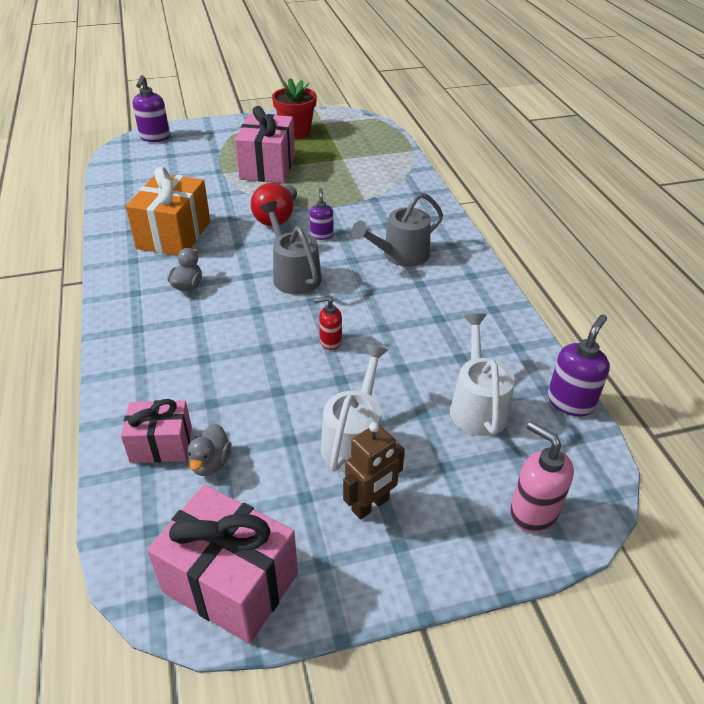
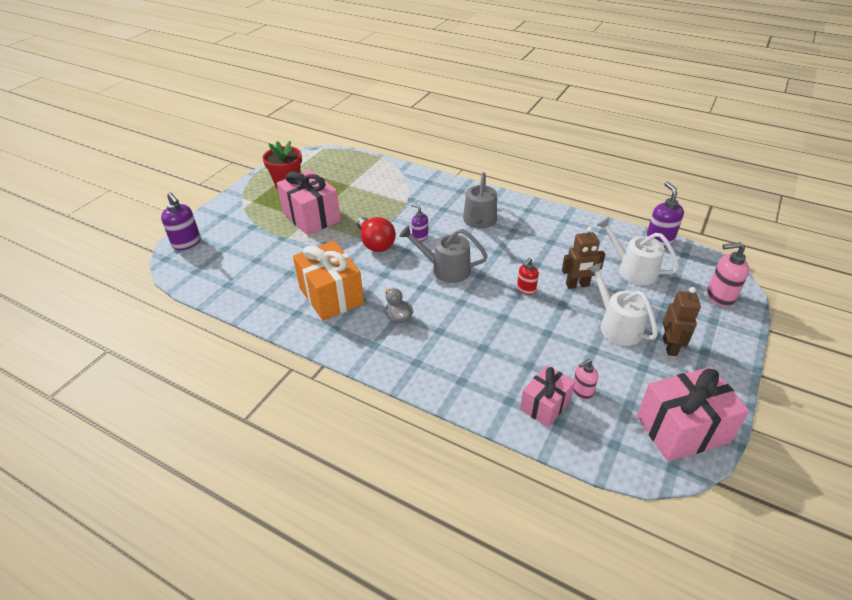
camera: 45 degrees left, 0 degrees up
grey duck [188,424,231,476] -> pink soap dispenser [573,359,598,400]
none -> brown robot [562,227,605,289]

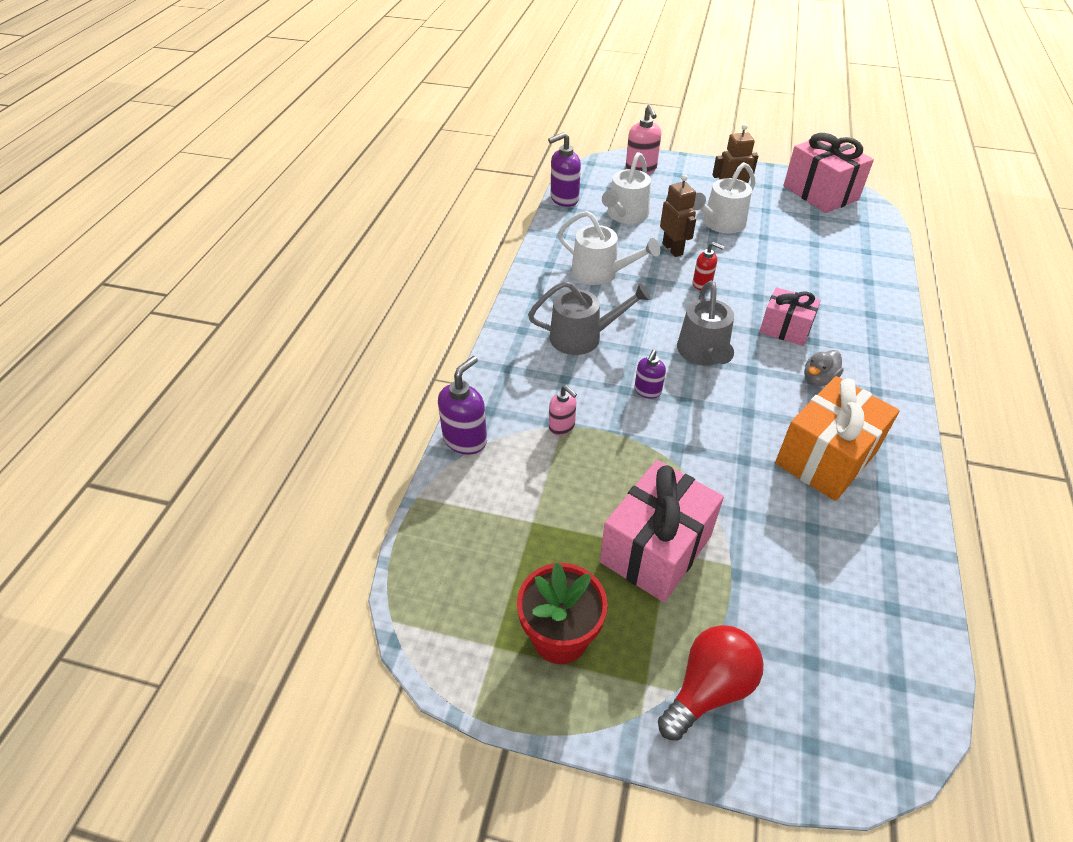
camera: 105 degrees left, 5 degrees up
purple soap dispenser [161,192,201,250] -> purple soap dispenser moved to [438,356,487,455]
red light bulb [357,217,396,252] -> red light bulb moved to [658,625,763,741]
pink gift [520,365,575,427] -> pink gift moved to [759,287,821,346]
pink soap dispenser [573,359,598,400] -> pink soap dispenser moved to [549,385,577,436]
none -> white watering can [558,211,660,285]

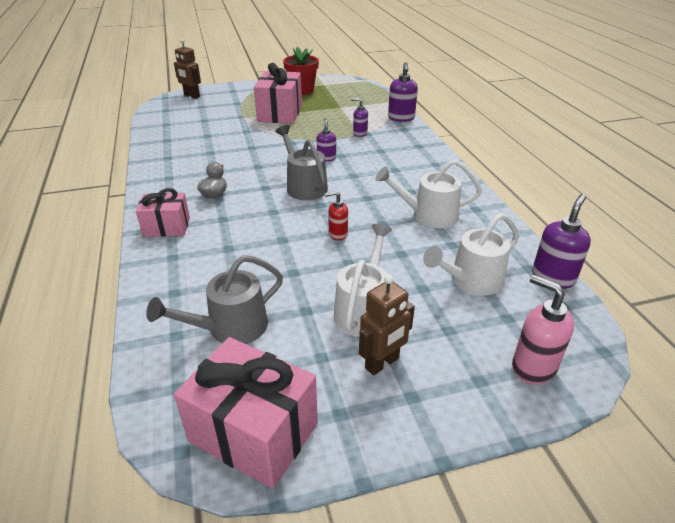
camera: 150 degrees right, 10 degrees down
grey watering can [528,281,651,355] -> grey watering can moved to [146,255,283,344]
pink soap dispenser [549,385,577,436] -> purple soap dispenser [351,98,368,137]
white watering can [602,152,651,224] -> white watering can turned 120 degrees counterclockwise [423,213,519,296]
red light bulb [658,625,763,741] -> none
brown robot [660,174,696,257] -> brown robot moved to [174,39,201,99]
pink gift [759,287,821,346] -> pink gift moved to [136,188,190,237]
orange gift [775,376,900,501] -> none

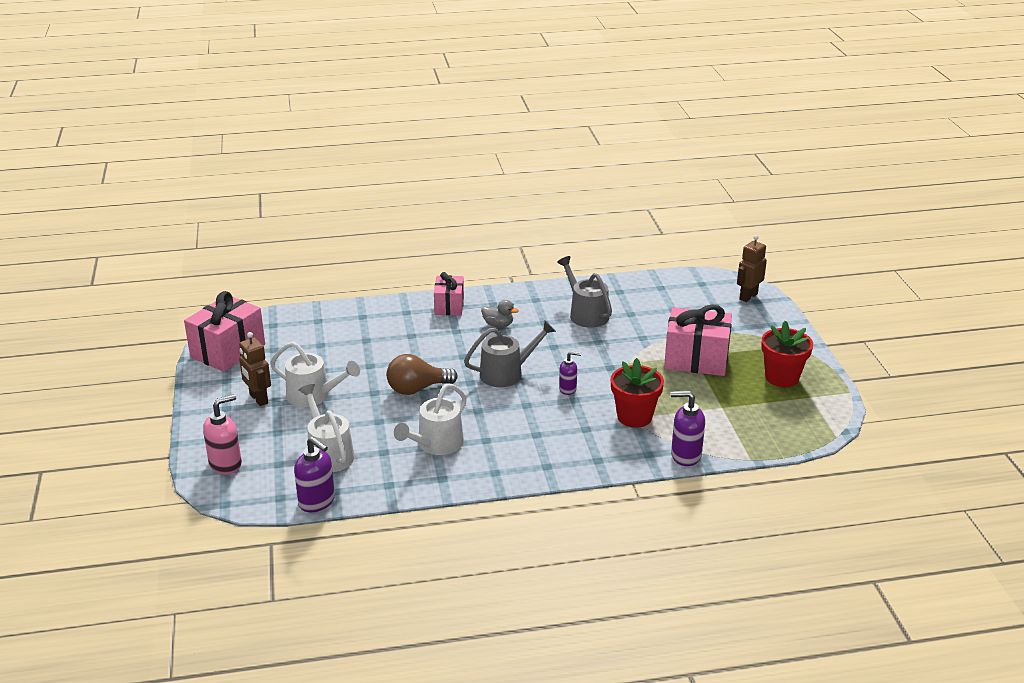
camera: 95 degrees right, 5 degrees down
grey watering can [146,255,283,344] -> grey watering can moved to [557,256,612,328]
red soap dispenser [324,191,348,240] -> brown light bulb [387,354,458,395]
purple soap dispenser [351,98,368,137] -> red flower pot [611,358,664,428]
white watering can [375,159,482,228] -> white watering can turned 150 degrees counterclockwise [394,384,467,455]

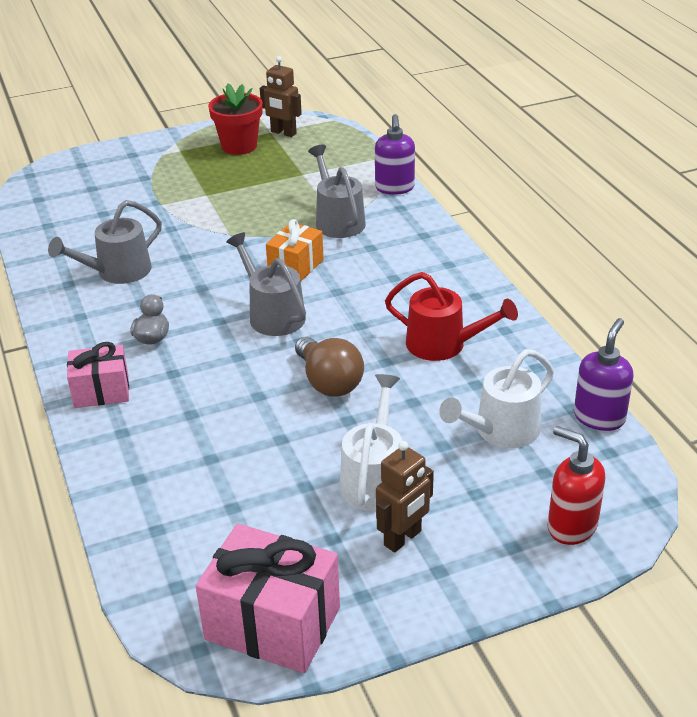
camera: 100 degrees left, 5 degrees up
pink soap dispenser [203,394,242,474] -> red soap dispenser [547,426,605,545]
white watering can [394,384,467,455] -> red watering can [385,272,518,361]
purple soap dispenser [559,351,581,395] -> orange gift [266,219,324,281]
red flower pot [611,358,664,428] -> grey watering can [308,145,366,238]
pink gift [664,305,732,376] -> none
brown robot [737,235,767,302] -> brown robot moved to [260,56,302,137]

